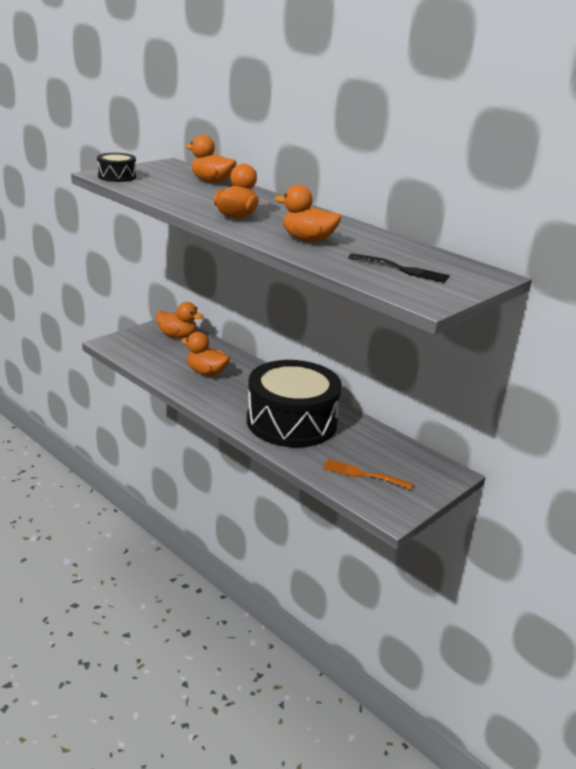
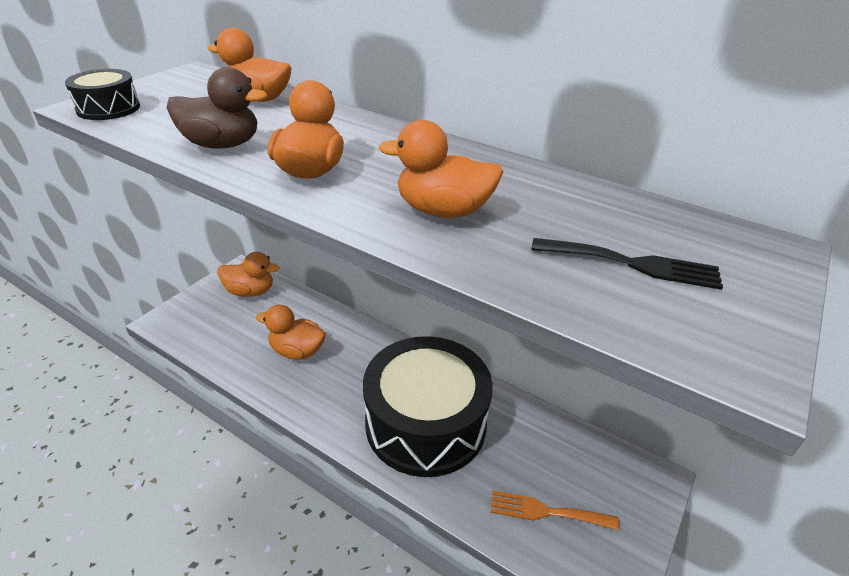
camera: 10 degrees left, 10 degrees up
none -> brown duck [167,67,267,149]

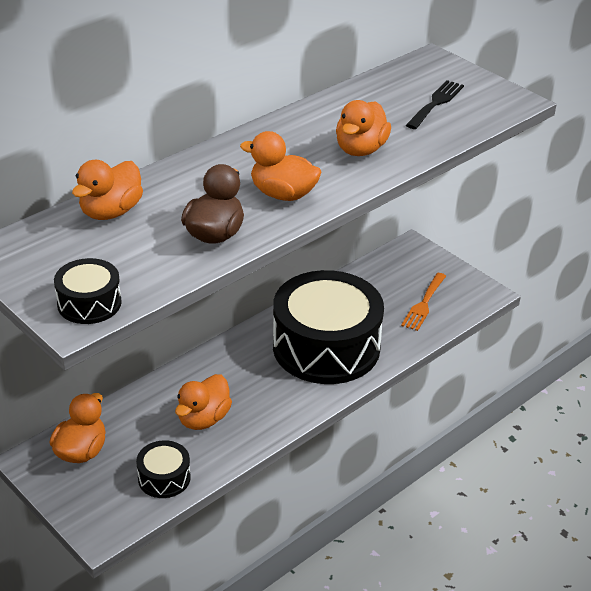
camera: 75 degrees left, 0 degrees up
none -> black drum [136,440,191,498]

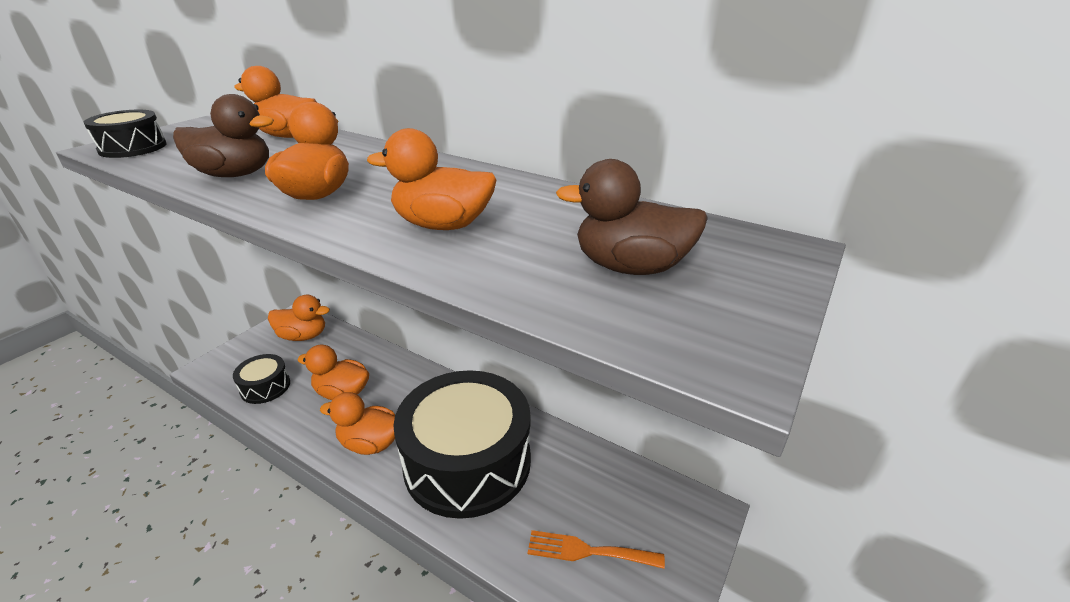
camera: 75 degrees right, 5 degrees down
black fork [406,80,464,129] -> brown duck [556,159,708,275]
none -> orange duck [320,392,395,455]

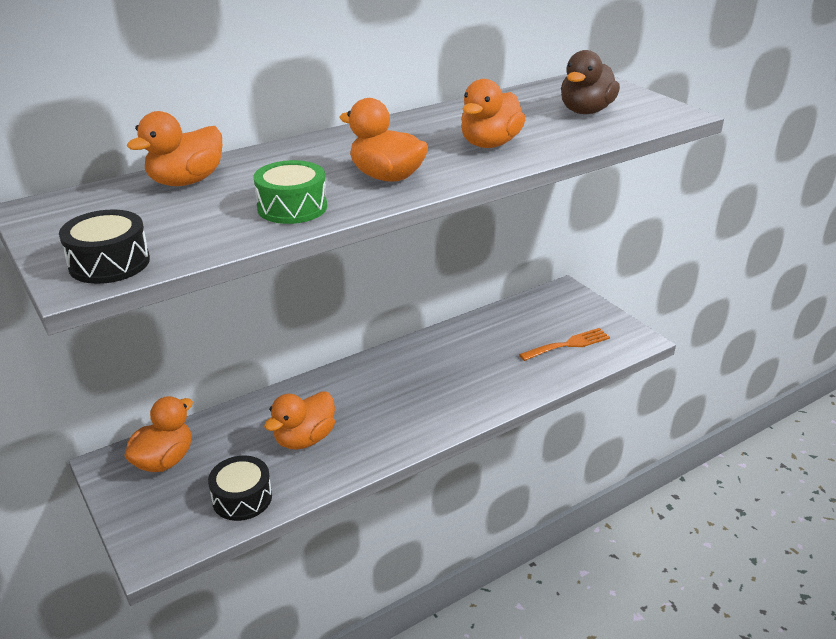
camera: 65 degrees left, 0 degrees up
brown duck [173,94,274,177] -> green drum [253,160,327,224]
orange duck [320,392,395,455] -> none
black drum [393,370,531,519] -> none
orange fork [528,530,665,569] -> orange fork turned 150 degrees counterclockwise [519,328,610,361]

